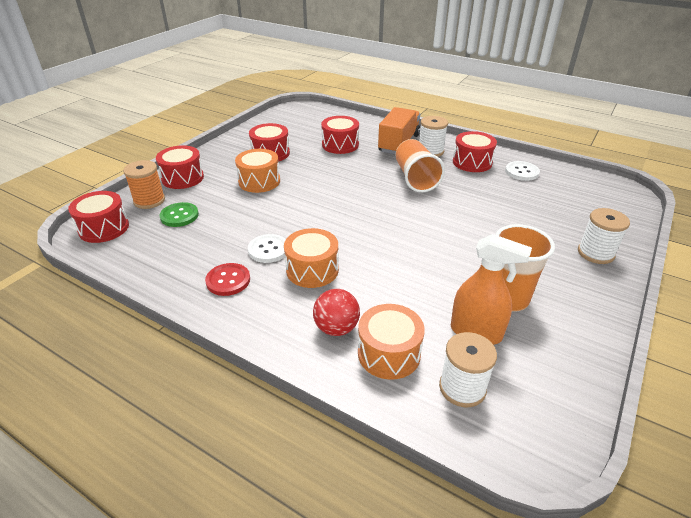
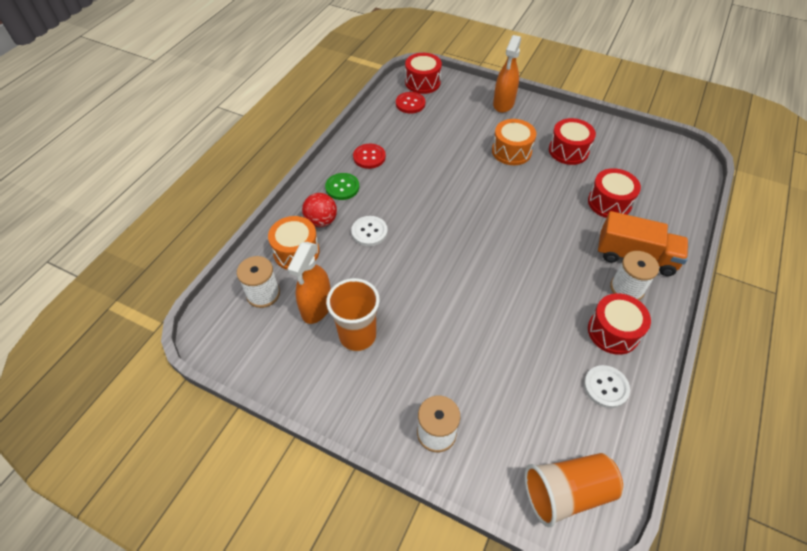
camera: 85 degrees right, 15 degrees up
orange spool [123,160,165,209] -> none
red drum [156,145,204,189] -> orange spray bottle [493,35,521,113]
green button [160,202,199,227] -> green button moved to [325,173,359,200]
white button [248,234,286,263] -> white button moved to [351,216,388,246]
orange drum [284,228,339,288] -> none
orange cup [396,139,445,193] -> orange cup moved to [524,453,623,527]
none -> red button [396,92,425,114]

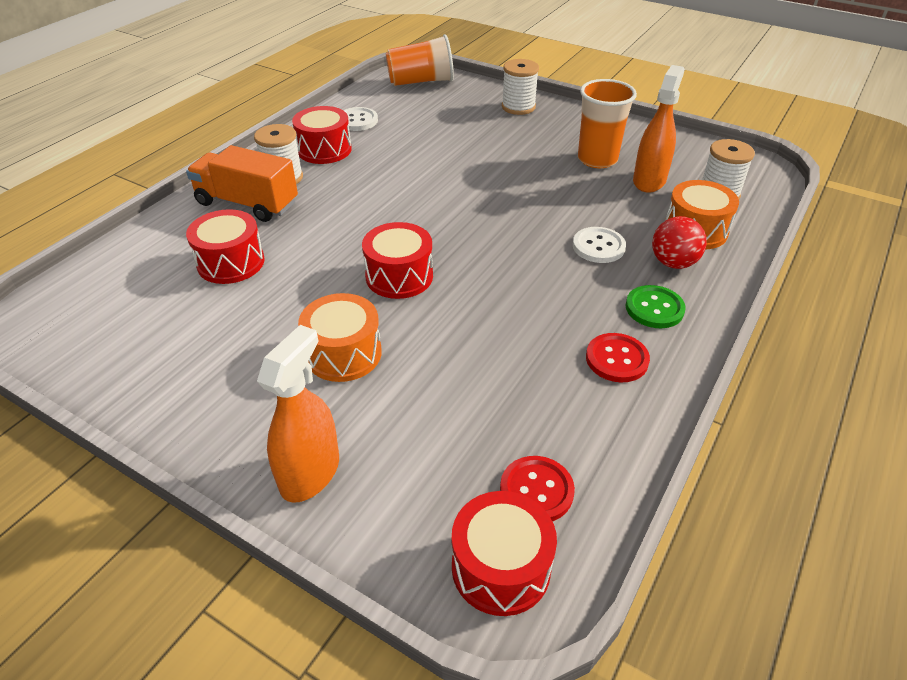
camera: 175 degrees left, 10 degrees down
red drum [549,118,596,165] -> red drum moved to [362,222,433,299]

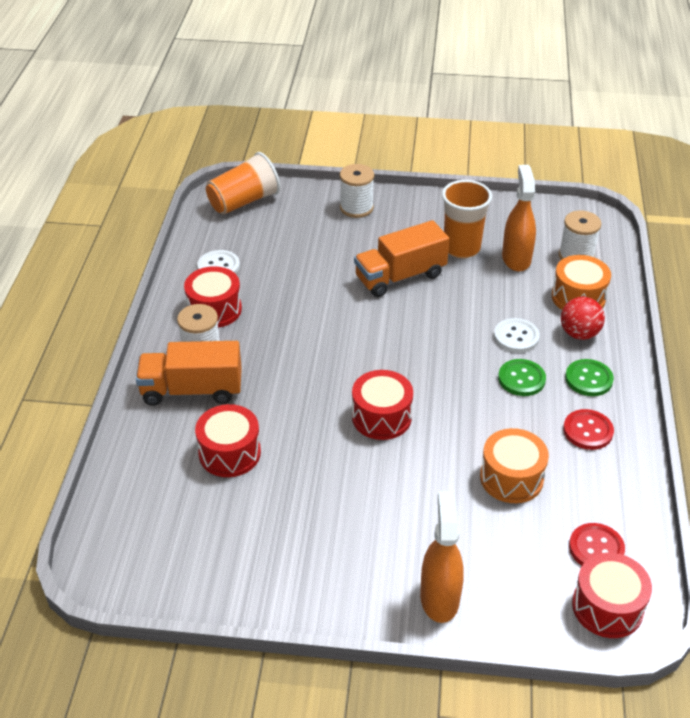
camera: 25 degrees left, 0 degrees up
orange drum [298,293,382,382] -> orange drum moved to [480,428,549,503]
none -> orange truck [354,220,449,297]
none -> green button [498,359,546,396]

